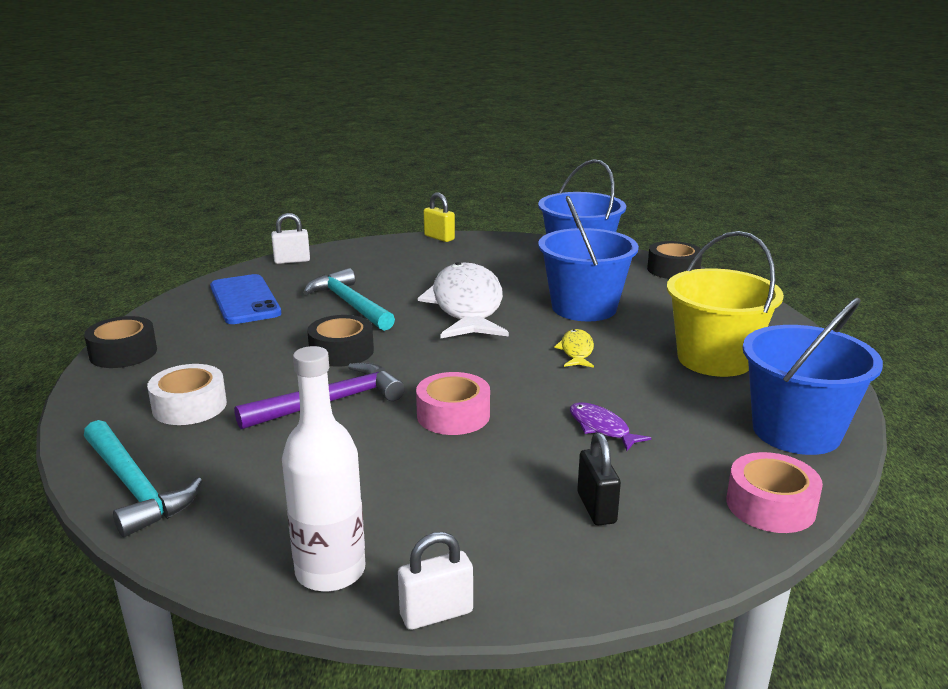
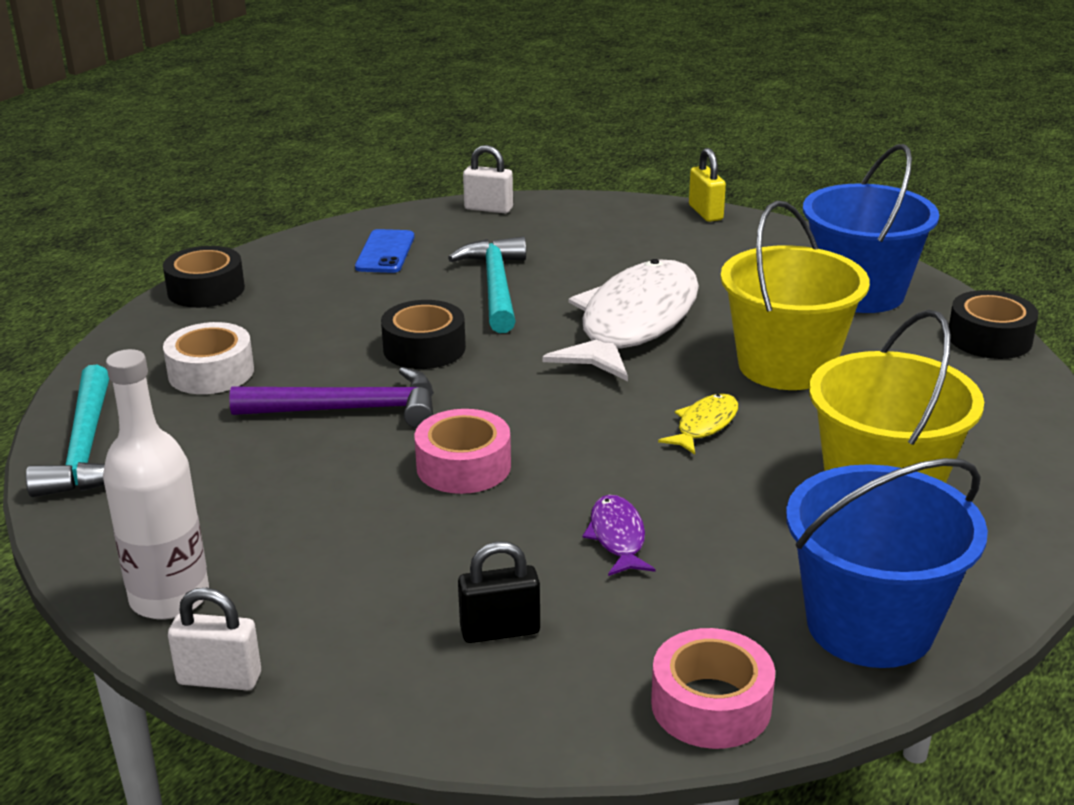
camera: 30 degrees right, 5 degrees up
blue phone [210,274,281,324] -> blue phone [355,229,414,273], size x0.66
blue bucket [538,196,639,321] -> yellow bucket [720,201,870,390]
black padlock [577,433,621,525] -> black padlock turned 60 degrees clockwise [458,541,540,643]

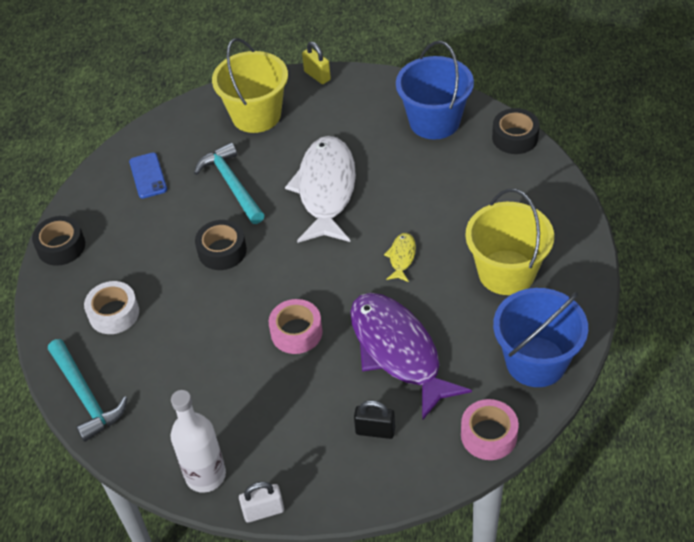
camera: 20 degrees left, 20 degrees up
purple hammer [229,367,434,428] -> none
black padlock [458,541,540,643] -> black padlock turned 45 degrees clockwise [354,401,395,439]
white padlock [463,145,513,213] -> none
purple fish [582,495,655,576] -> purple fish [350,293,472,421], size x2.40
yellow bucket [720,201,870,390] -> yellow bucket moved to [212,38,288,133]

